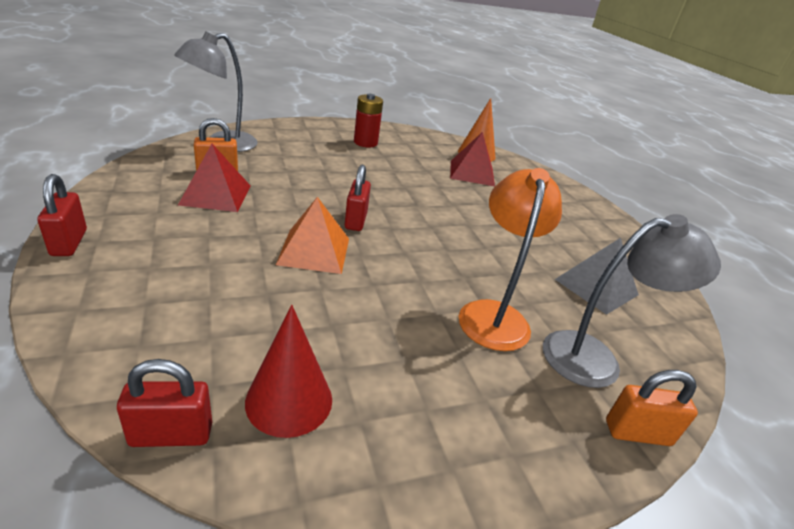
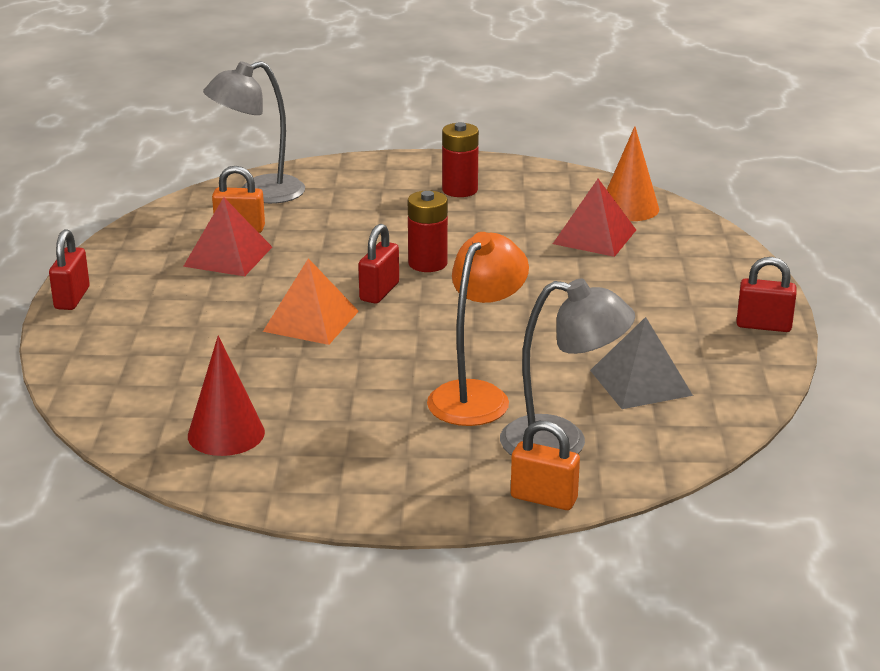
camera: 25 degrees right, 5 degrees down
red padlock [117,359,212,447] -> red padlock moved to [736,257,797,332]
none -> red battery [408,191,448,272]

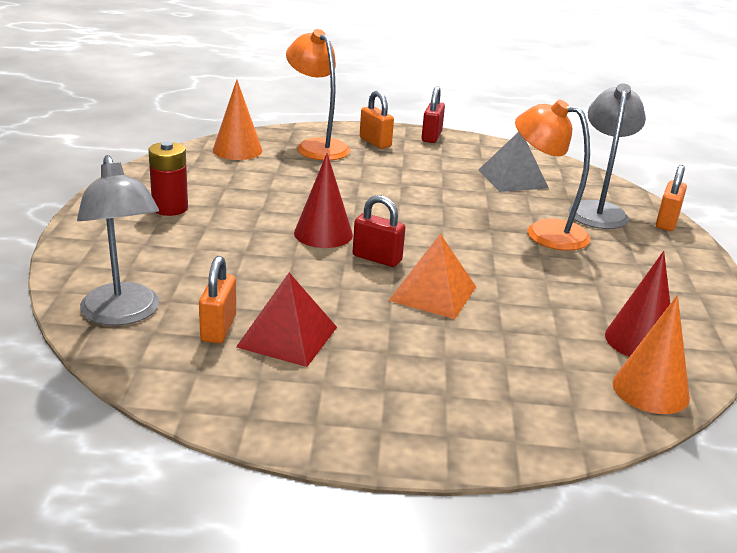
camera: 90 degrees left, 0 degrees up
red padlock [49,229,90,310] -> none
red battery [408,191,448,272] -> red cone [294,153,353,248]
red pyramid [553,179,636,257] -> none
none -> orange lamp [286,29,350,160]
none -> orange padlock [360,91,394,149]
none -> orange cone [613,295,690,414]

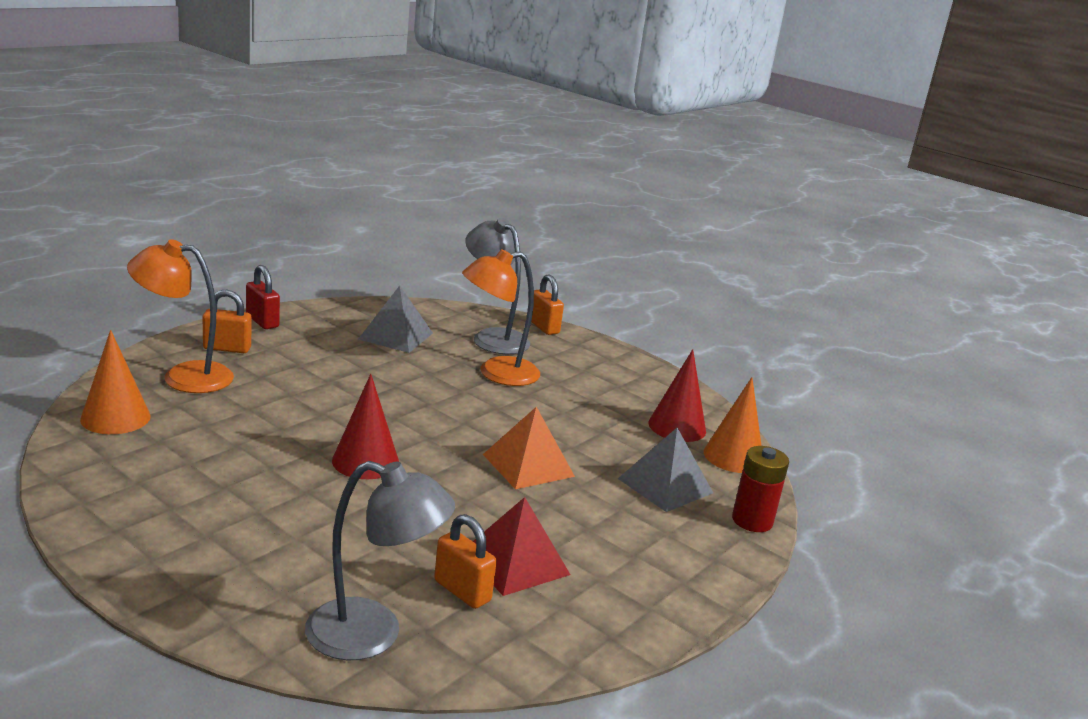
camera: 55 degrees left, 5 degrees down
red battery [148,141,188,216] -> red battery moved to [732,446,789,532]
red padlock [353,195,405,267] -> none
none -> grey pyramid [618,428,713,512]

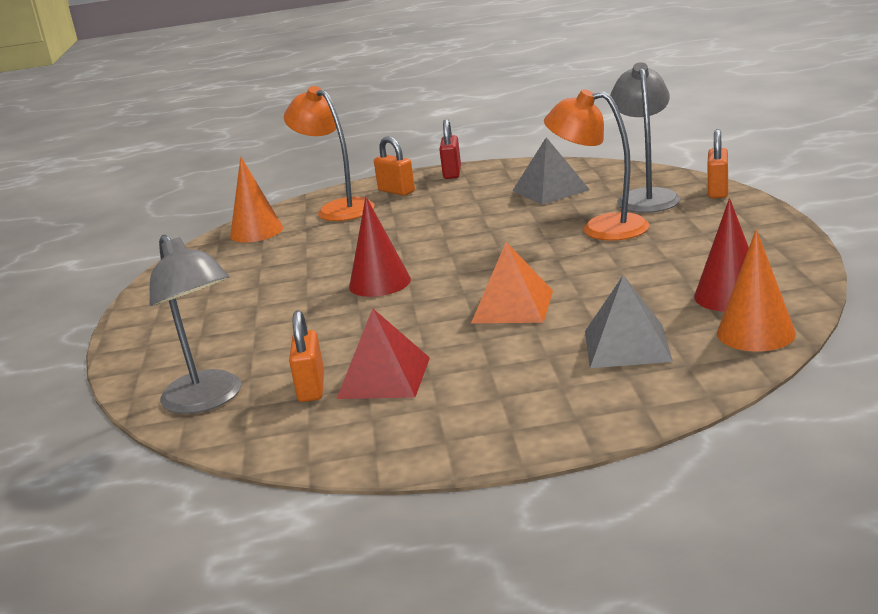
camera: 50 degrees right, 0 degrees up
red battery [732,446,789,532] -> none

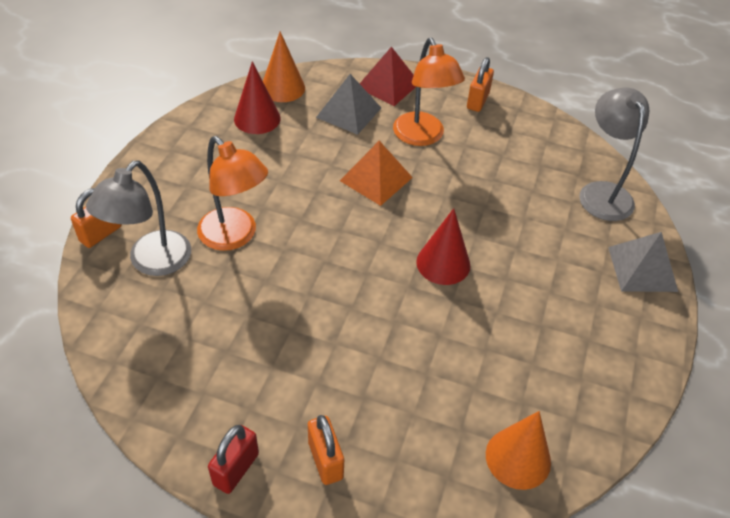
camera: 160 degrees left, 25 degrees up
orange lamp [284,86,375,221] -> orange lamp moved to [393,38,465,146]
orange padlock [289,310,324,402] -> orange padlock moved to [467,57,494,112]
red pyramid [337,308,430,399] -> red pyramid moved to [360,47,416,106]
grey pyramid [512,137,590,205] -> grey pyramid moved to [608,232,678,292]

